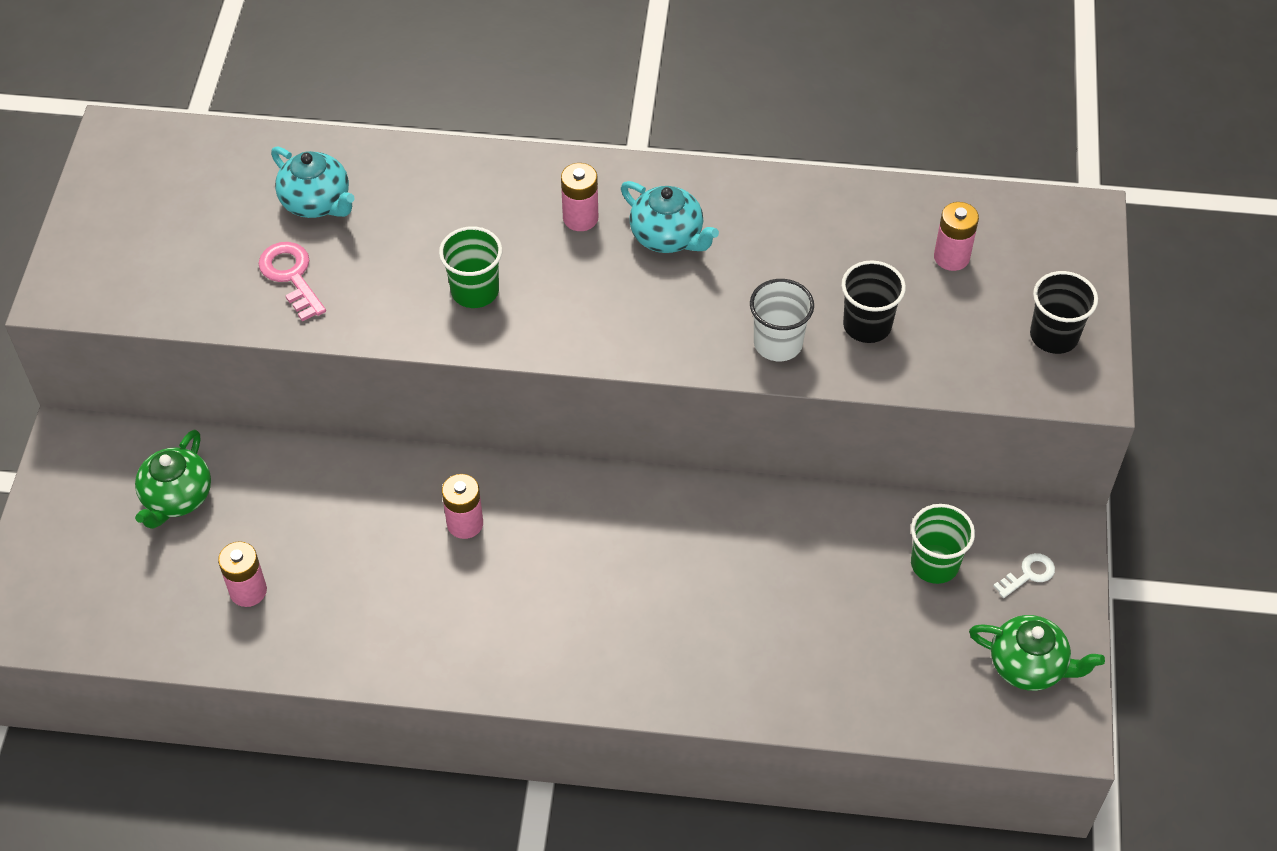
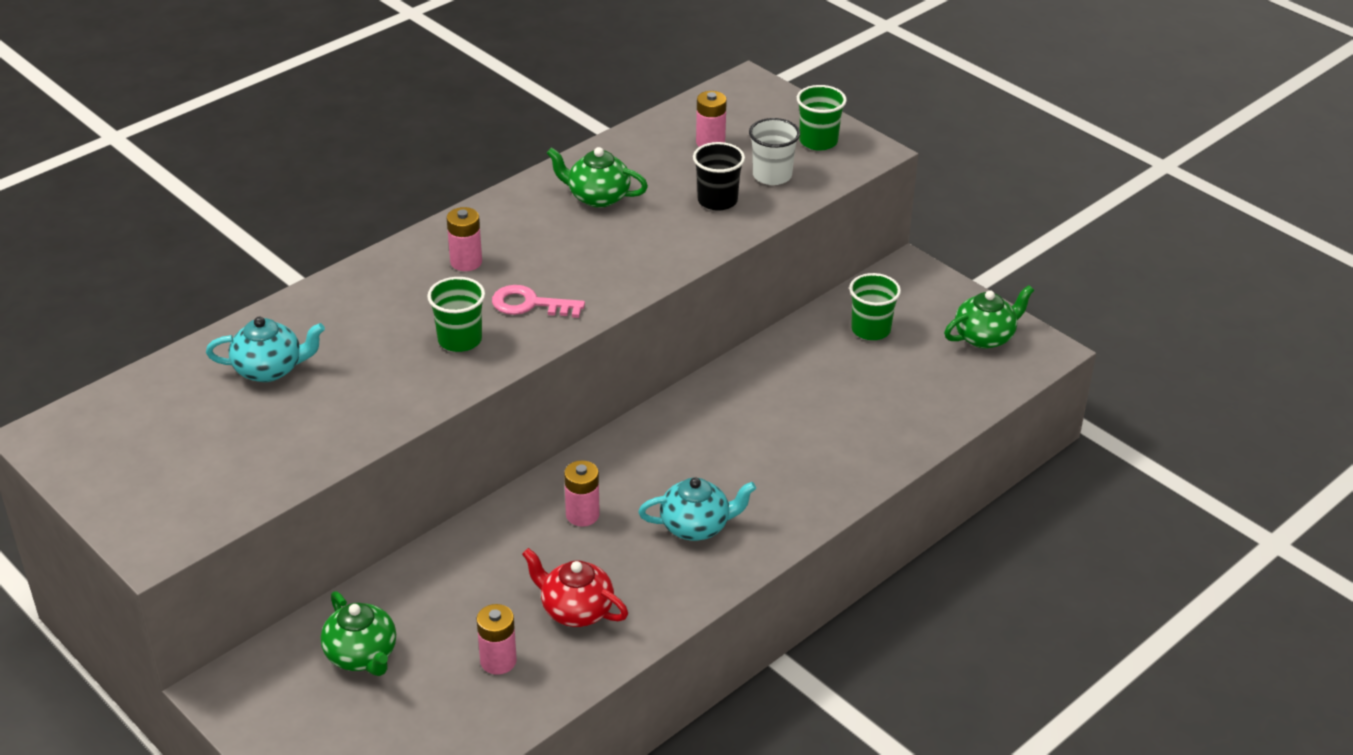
camera: 50 degrees left, 15 degrees down
pink key [258,242,326,322] -> pink key moved to [492,285,585,318]
turquoise teapot [621,181,719,253] -> turquoise teapot moved to [638,478,756,541]
white cup [750,279,814,361] -> white cup moved to [749,118,800,185]
white key [993,553,1055,598] -> none
black cup [1030,271,1098,354] -> green cup [797,85,847,151]
none -> red teapot [522,548,628,627]
none -> green teapot [547,147,648,208]

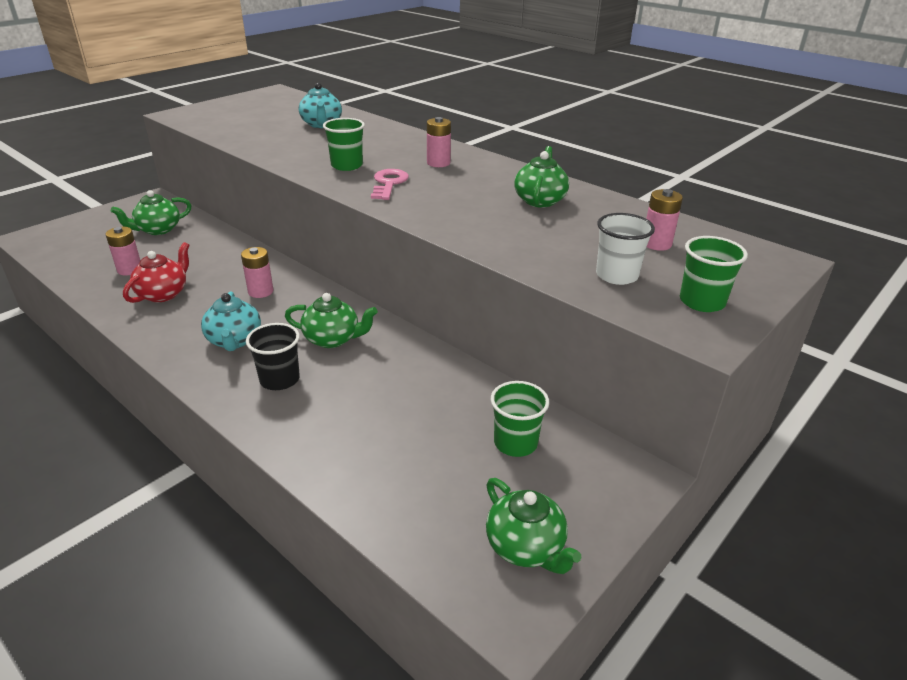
camera: 85 degrees right, 5 degrees down
black cup [693,142,745,211] -> black cup moved to [246,323,300,390]
none -> green teapot [285,293,378,348]

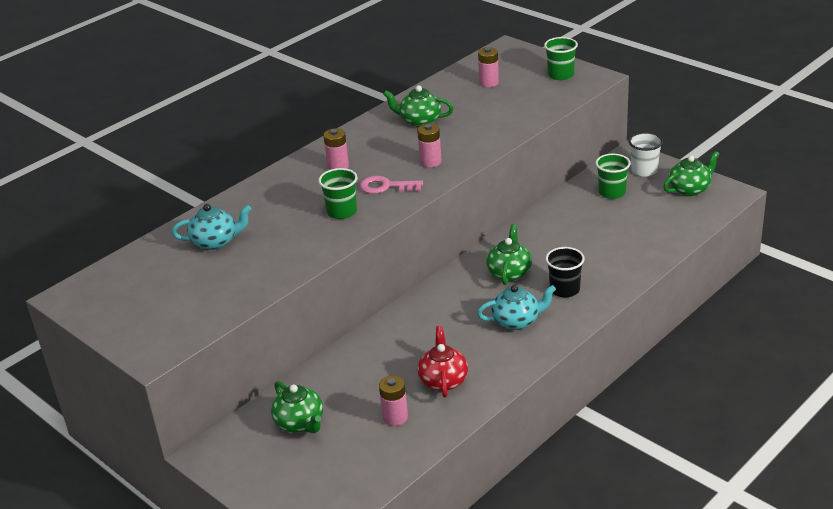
camera: 85 degrees left, 0 degrees up
red teapot [123,242,190,303] -> red teapot turned 60 degrees clockwise [417,326,468,398]
pink battery [241,247,273,298] -> pink battery moved to [417,123,442,168]
white cup [596,213,655,285] -> white cup moved to [629,132,663,177]

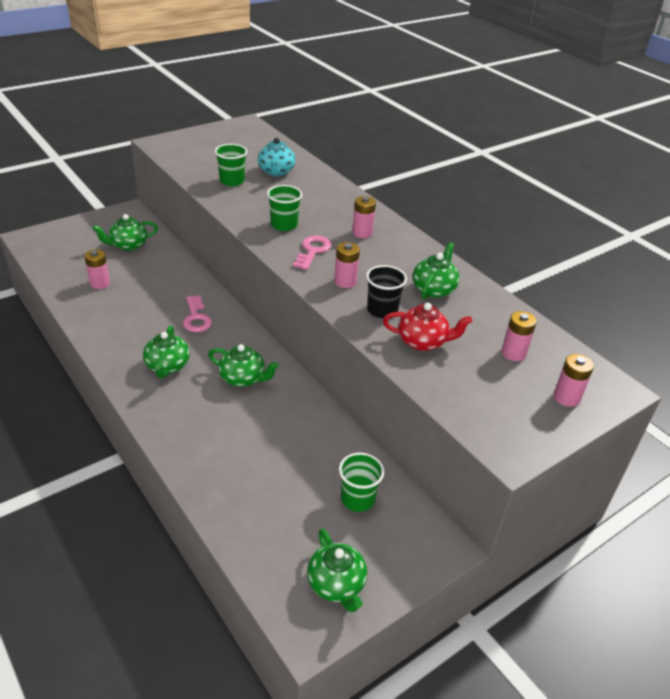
camera: 95 degrees right, 5 degrees up
red teapot [417,326,468,398] -> red teapot moved to [383,302,472,351]
turquoise teapot [477,285,556,330] -> green teapot [143,326,190,378]
green cup [544,37,578,80] -> green cup moved to [215,144,247,186]
black cup [546,247,585,297] -> black cup moved to [366,265,407,318]
white cup [629,132,663,177] -> none
none -> pink key [183,295,212,332]
none -> pink battery [554,354,594,407]

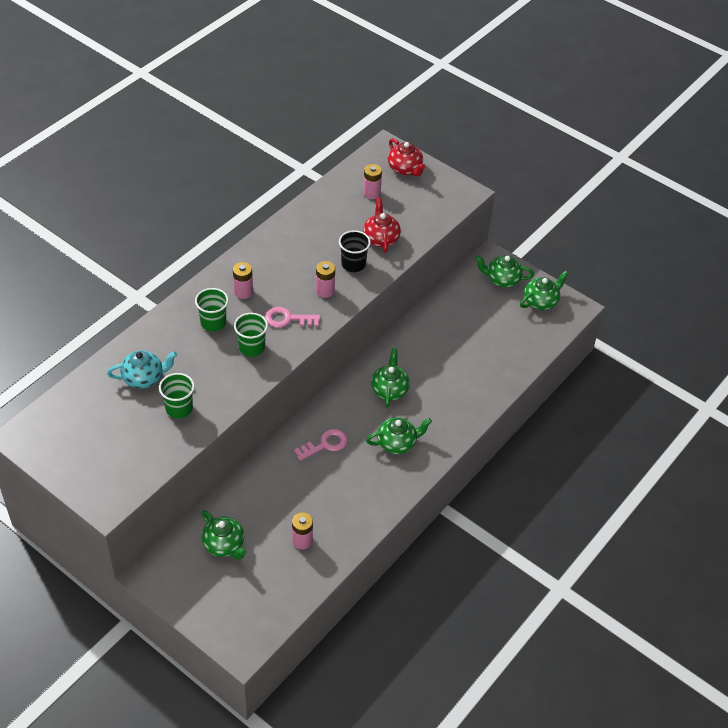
camera: 105 degrees left, 10 degrees up
green cup [339,453,384,512] -> green cup moved to [195,288,229,331]
green teapot [413,242,459,299] -> green teapot moved to [475,255,534,288]
pink battery [554,354,594,407] -> red teapot [388,138,425,176]

